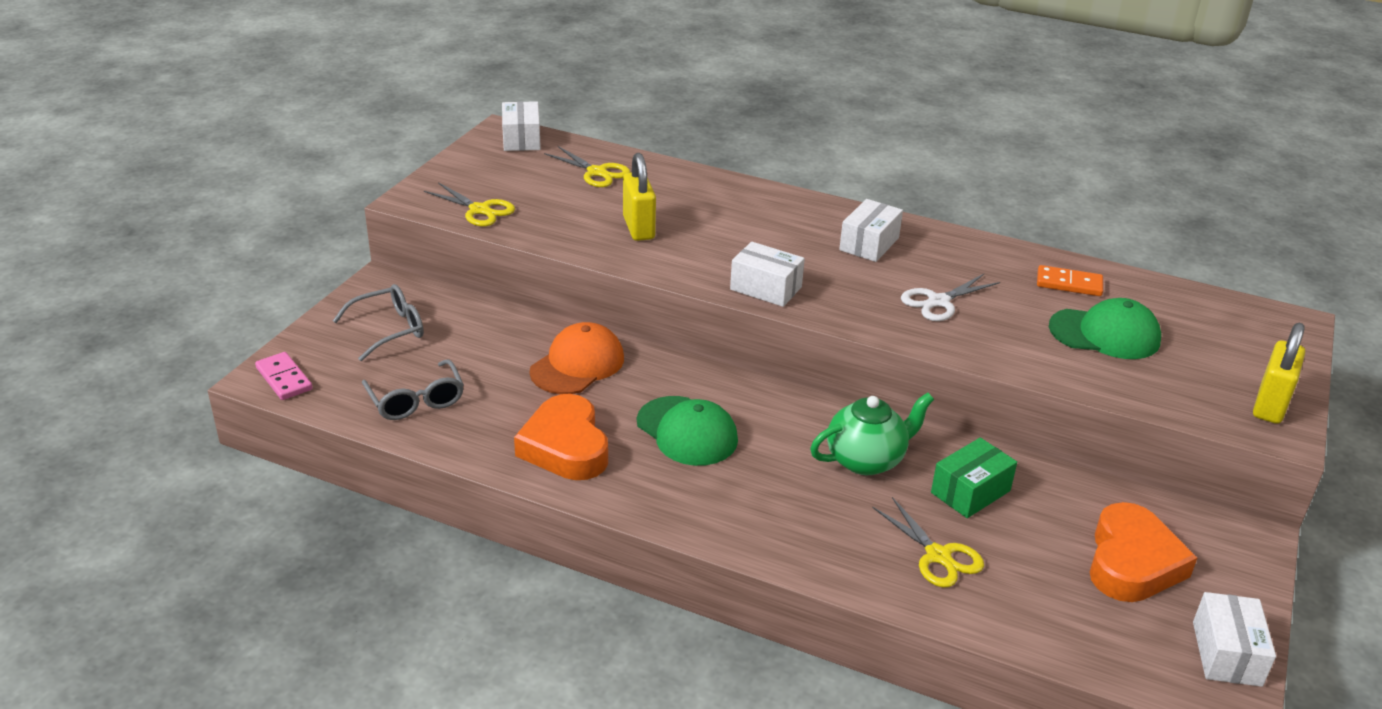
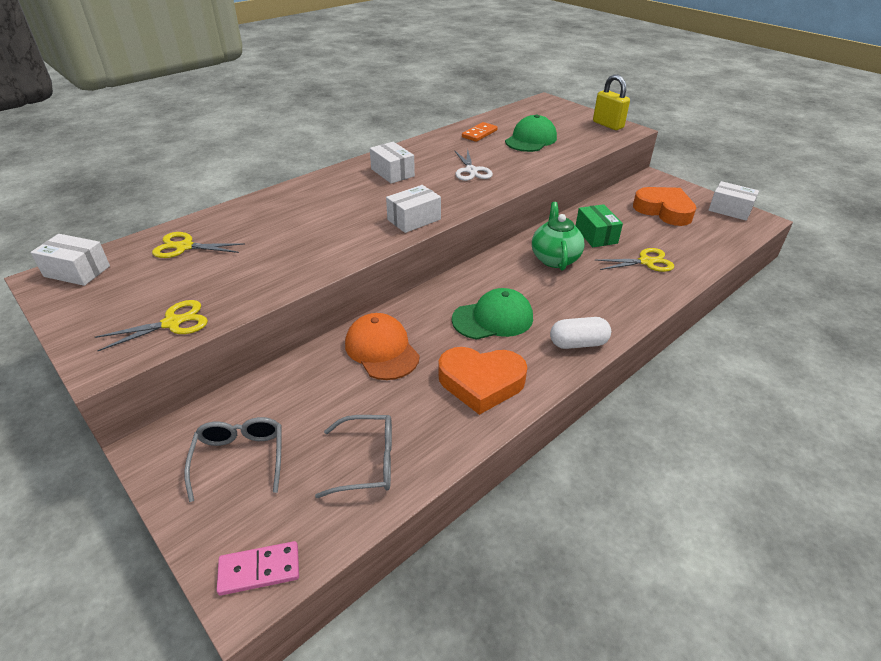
camera: 65 degrees left, 5 degrees up
yellow scissors [544,146,631,187] -> yellow scissors turned 150 degrees counterclockwise [152,232,245,258]
yellow padlock [623,153,656,241] -> none
none -> white capsule [550,317,611,349]

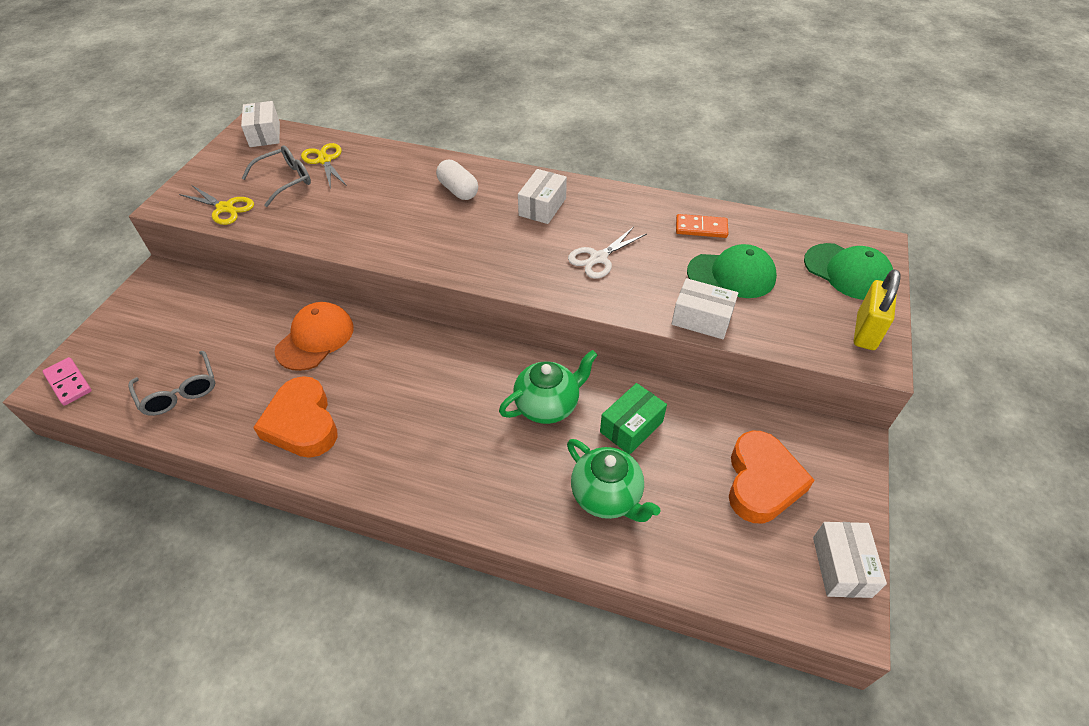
camera: 60 degrees right, 10 degrees up
grey glasses [184,417,281,502] -> grey glasses moved to [242,145,311,207]
white box [386,185,441,233] -> white box moved to [672,278,738,339]
green cap [452,288,533,340] -> green cap moved to [804,243,893,300]
white capsule [550,317,611,349] -> white capsule moved to [436,160,478,200]
yellow scissors [595,248,674,272] -> green teapot [567,439,661,522]

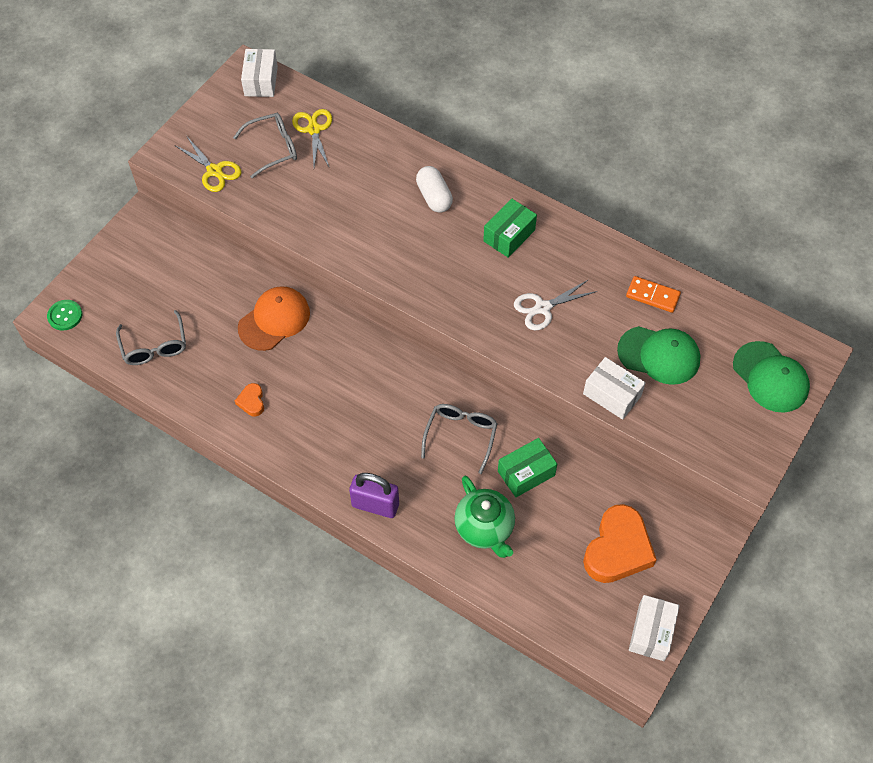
camera: 15 degrees right, 10 degrees up
pink domino [42,357,92,406] -> green button [47,300,82,331]
orange heart [253,376,337,458] -> orange heart [235,383,264,417], size x0.45
green teapot [499,350,598,424] -> grey glasses [421,404,498,474]
white box [518,169,567,224] -> green box [483,199,537,258]
yellow padlock [854,269,901,350] -> none
none -> purple padlock [349,473,399,518]

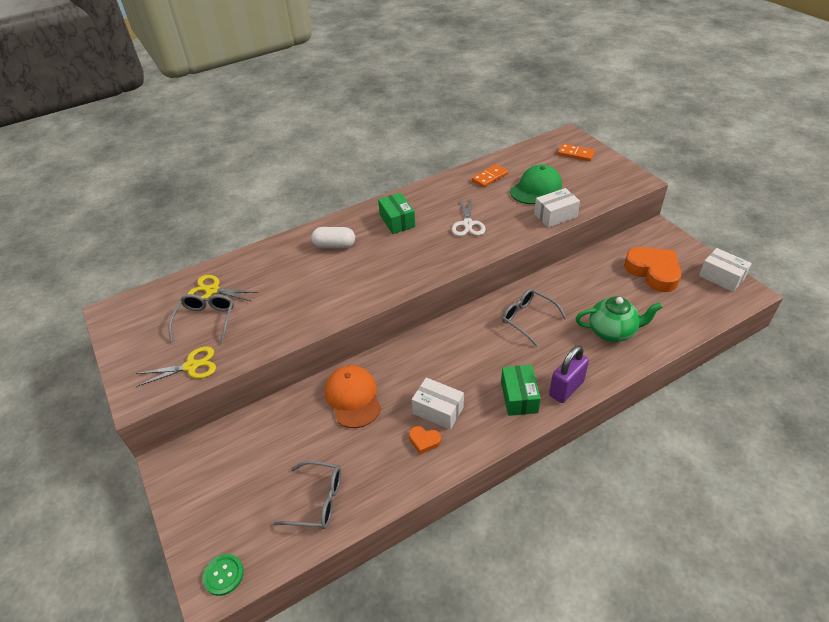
camera: 60 degrees left, 15 degrees down
white box [241,49,278,97] -> white box moved to [412,377,464,430]
green box [498,438,557,497] -> green box moved to [501,365,541,416]
green cap [733,341,810,412] -> orange domino [558,144,595,161]

